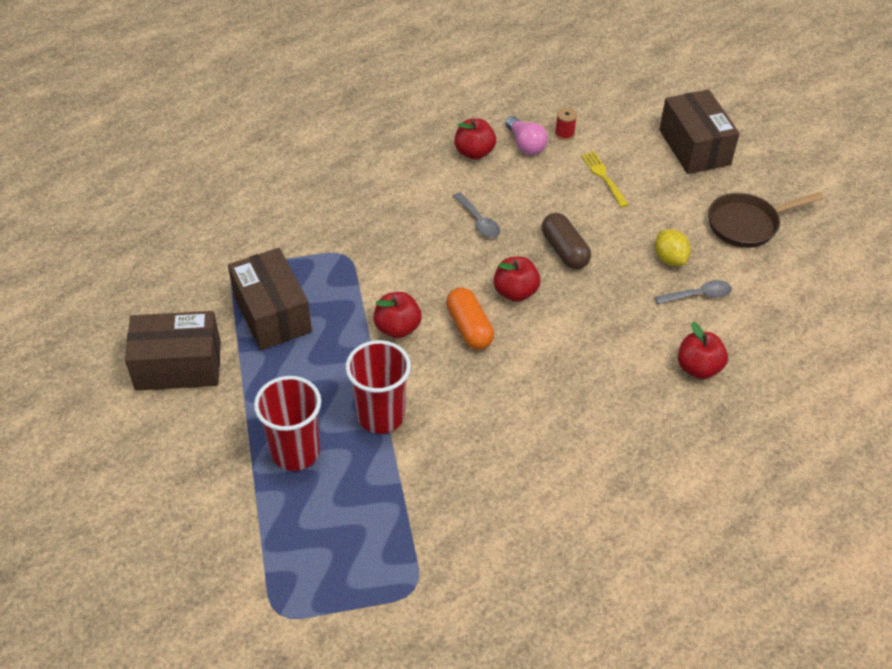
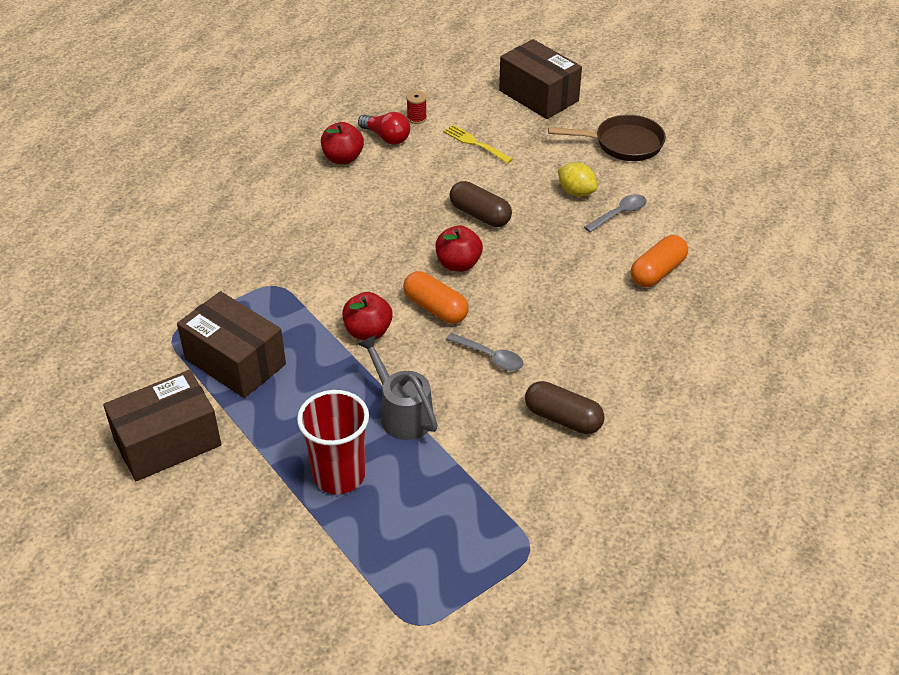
camera: 25 degrees left, 5 degrees down
red cup [345,340,411,434] -> grey watering can [358,335,438,440]
grey spoon [453,192,500,238] -> grey spoon moved to [446,333,524,371]
pink light bulb [505,116,548,155] -> red light bulb [358,112,410,145]
red apple [678,322,728,379] -> orange capsule [631,235,688,287]
brown pan [708,192,824,248] -> brown pan turned 135 degrees counterclockwise [548,114,666,161]
none -> brown capsule [525,381,604,434]

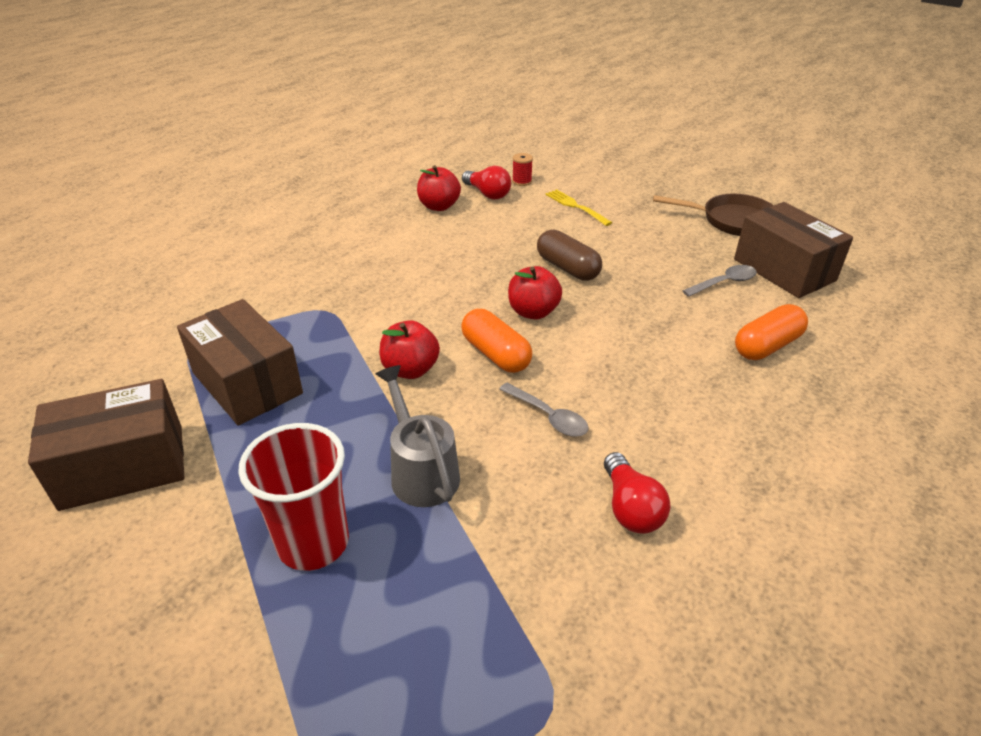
camera: 10 degrees right, 5 degrees down
brown box [499,39,582,119] -> brown box moved to [734,202,853,298]
brown capsule [525,381,604,434] -> red light bulb [604,452,670,534]
yellow lemon [558,162,597,197] -> none

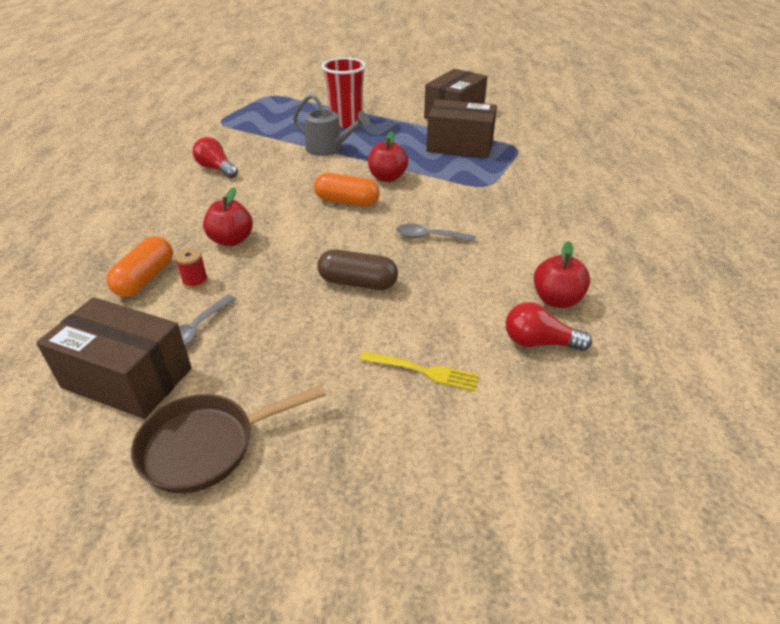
camera: 145 degrees right, 0 degrees up
grey spoon [499,383,588,437] -> grey spoon moved to [397,224,476,242]
red apple [508,266,562,320] -> red apple moved to [203,188,253,246]
red spool [512,153,533,186] -> red spool moved to [175,248,208,289]

